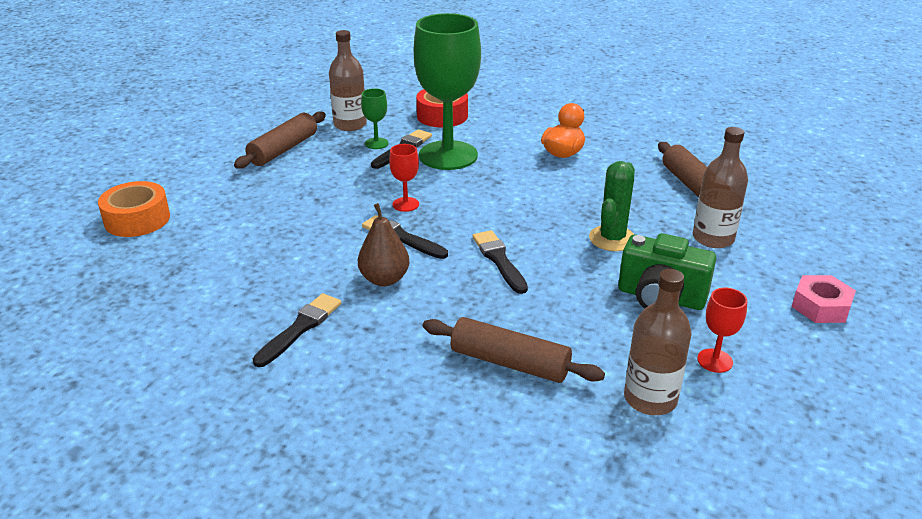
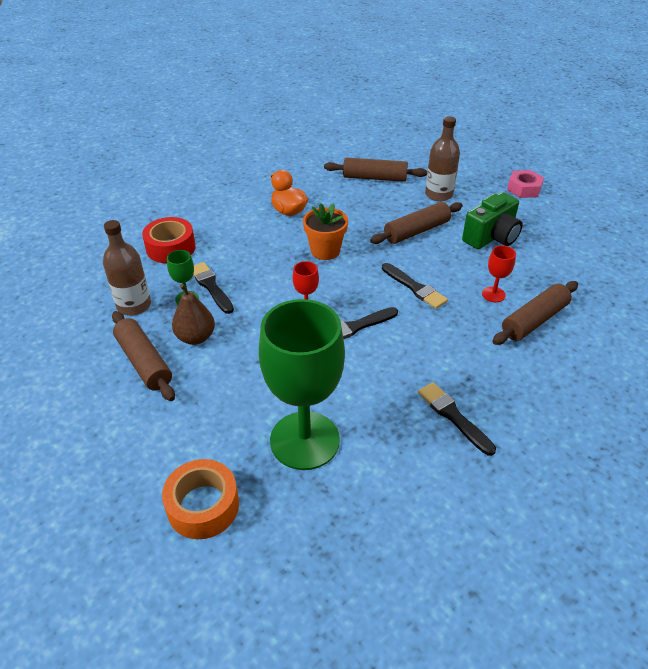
camera: 65 degrees left, 10 degrees up
brown pear [358,203,410,286] -> brown pear moved to [172,284,215,345]
green goblet [414,13,481,170] -> green goblet moved to [259,299,345,470]
black brush [472,230,528,294] -> black brush turned 135 degrees counterclockwise [382,263,448,309]
green cactus [589,161,635,251] -> brown rolling pin [370,202,463,244]
brown bottle [624,269,692,415] -> none
red goblet [697,288,747,373] -> red goblet moved to [482,245,516,302]
none -> orange flower pot [303,203,348,260]

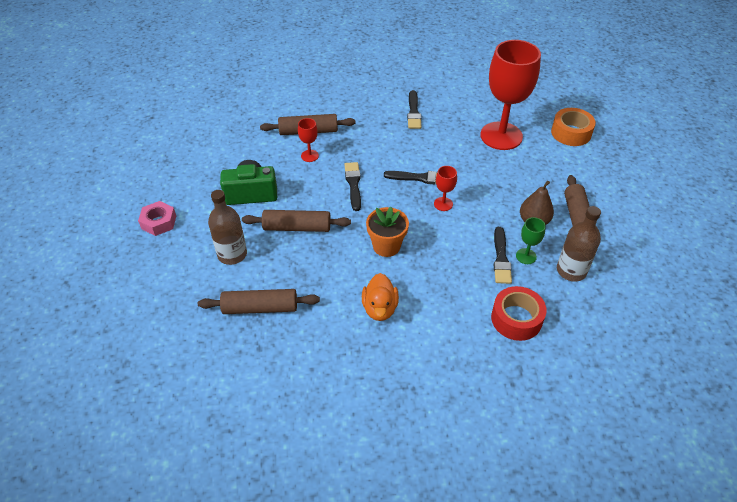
camera: 145 degrees left, 5 degrees up
green goblet [259,299,345,470] -> red goblet [480,40,541,150]
brown rolling pin [324,157,427,182] -> brown rolling pin turned 45 degrees counterclockwise [198,289,320,314]

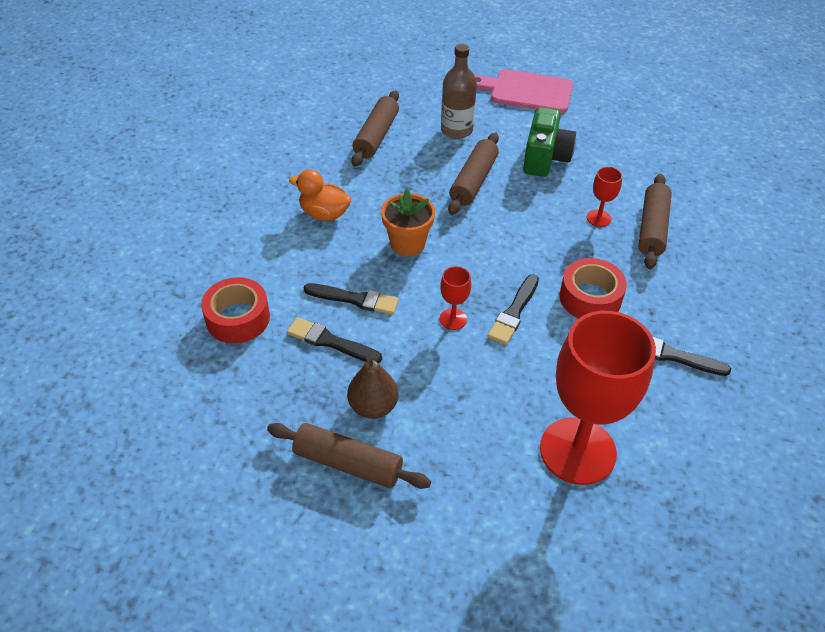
camera: 110 degrees right, 0 degrees up
pink nut [138,201,176,236] -> pink cutting board [474,69,573,114]
black brush [344,162,361,211] -> black brush moved to [304,283,399,315]
green goblet [516,217,546,264] -> none
orange tape [551,108,596,146] -> none
brown bottle [557,206,601,281] -> none
none -> red tape [559,258,627,318]

